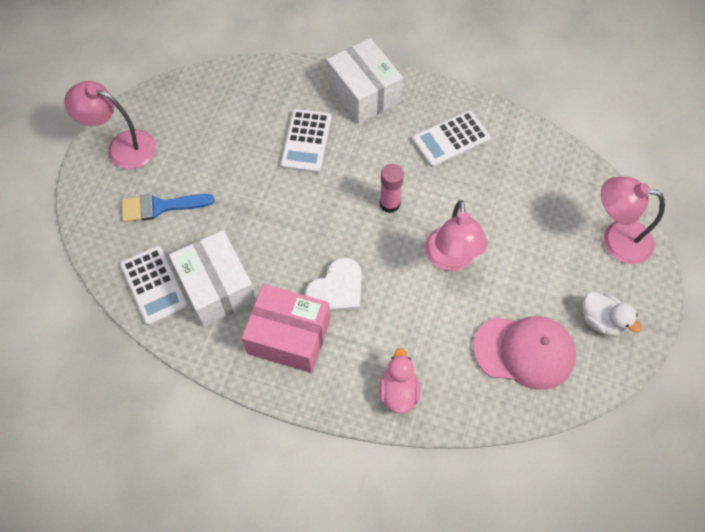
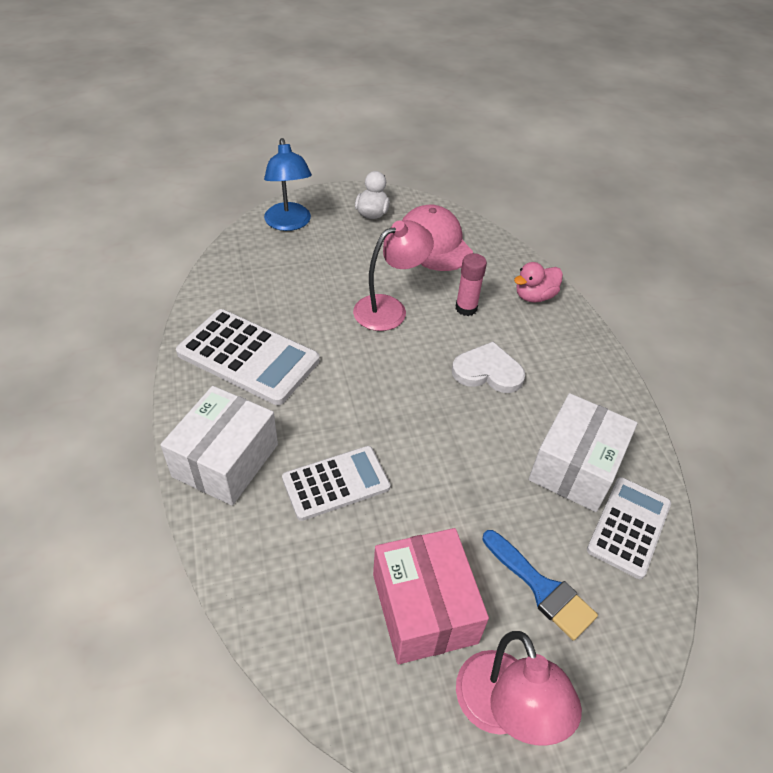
camera: 125 degrees left, 15 degrees down
pink box [242,284,330,373] -> pink box moved to [373,528,489,664]
pink glue stick [380,164,404,213] -> pink glue stick moved to [456,253,487,316]
white calculator [412,111,491,167] -> white calculator [176,309,320,405], size x1.52
pink lamp [601,177,665,264] -> blue lamp [264,138,312,231]

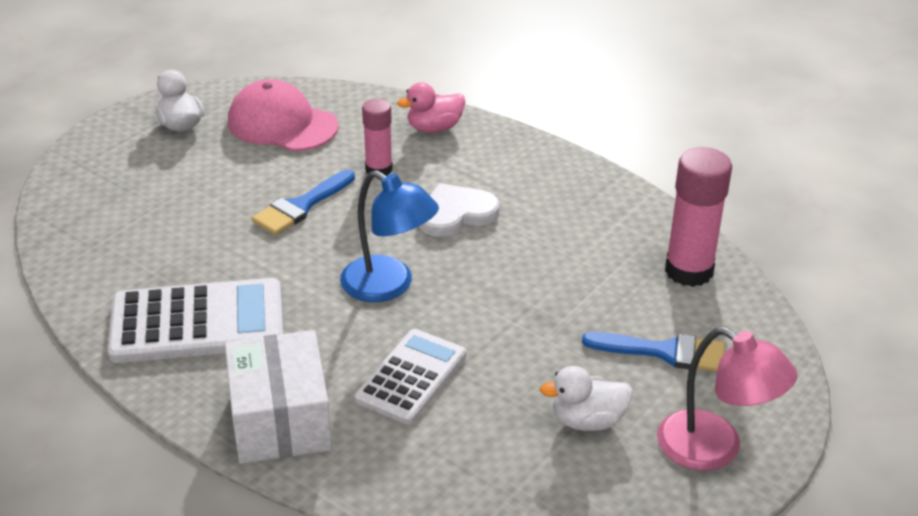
camera: 35 degrees left, 10 degrees down
blue lamp [264,138,312,231] -> blue lamp moved to [340,170,439,302]
pink lamp [353,220,434,331] -> blue brush [252,170,355,235]
pink box [373,528,489,664] -> white duck [540,366,633,431]
pink duck [514,262,563,302] -> pink duck turned 45 degrees clockwise [397,82,465,133]
white box [528,393,638,512] -> none
white calculator [587,477,671,579] -> pink glue stick [665,147,732,287]

